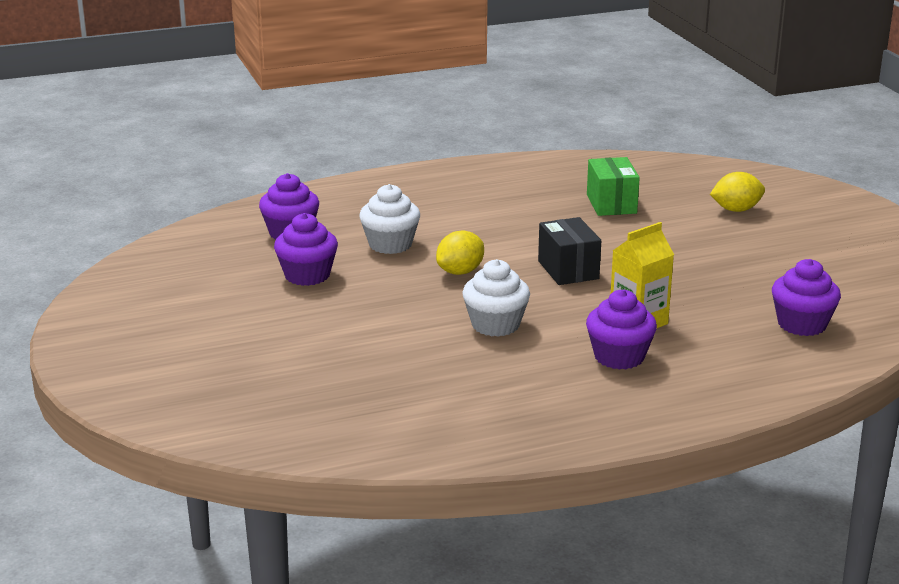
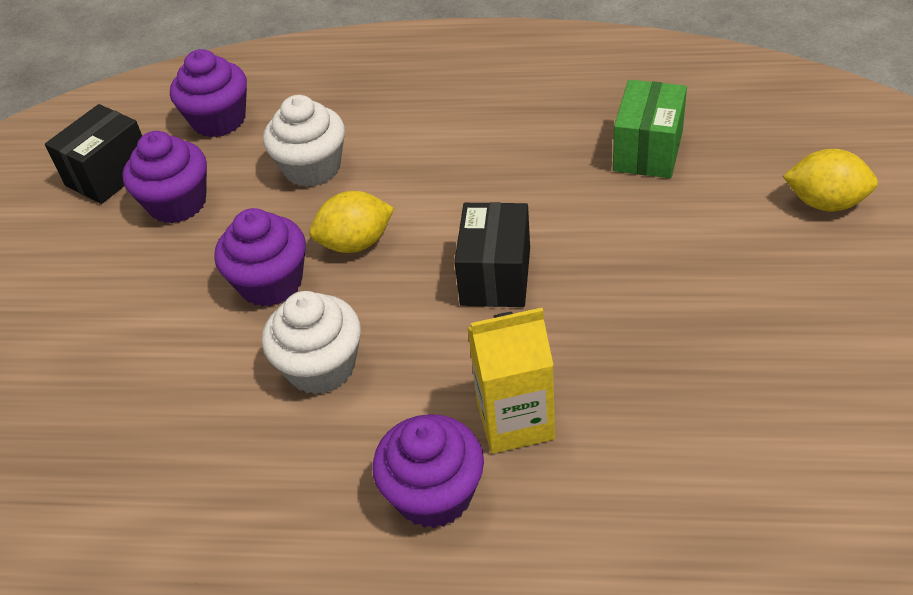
camera: 30 degrees right, 20 degrees up
purple cupcake [772,259,841,336] -> purple cupcake moved to [214,208,306,307]
none -> black box [45,104,142,204]

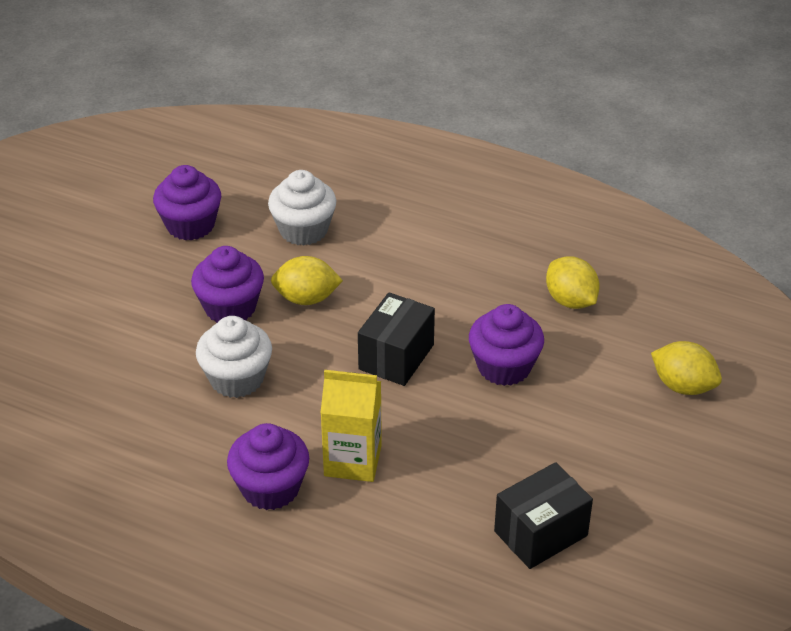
camera: 15 degrees right, 5 degrees down
black box [45,104,142,204] -> black box moved to [494,462,593,569]
purple cupcake [170,49,247,137] -> purple cupcake moved to [469,304,544,386]
green box [613,80,687,178] -> yellow lemon [546,256,600,309]

